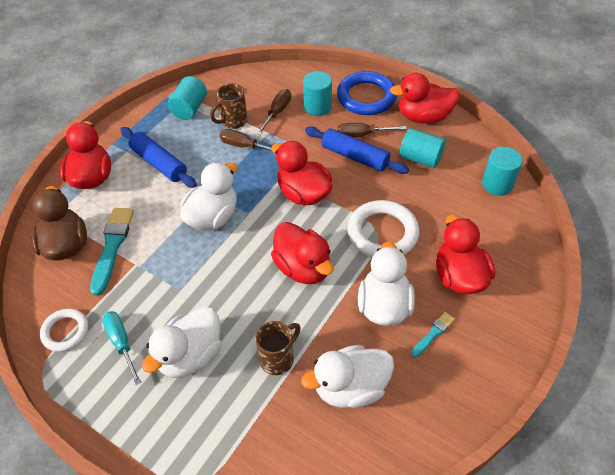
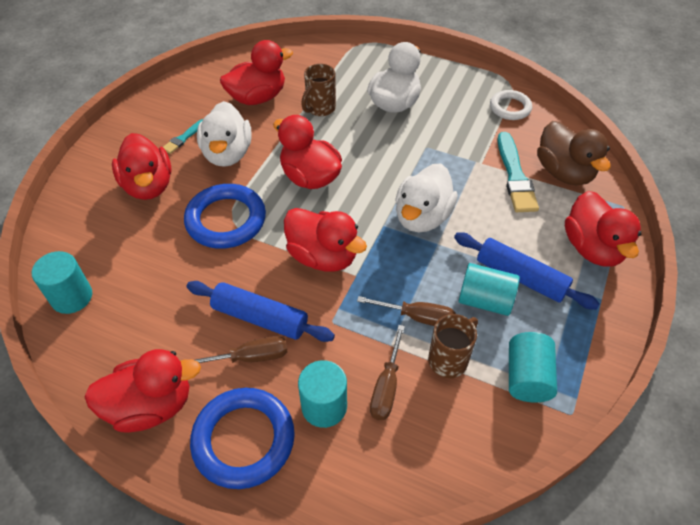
camera: 170 degrees right, 0 degrees up
turquoise screwdriver [102,311,141,385] -> none
white duck [301,345,394,408] -> red duck [220,40,293,105]
white ring [347,200,419,258] -> blue ring [184,184,266,249]
turquoise cylinder [400,128,446,168] -> turquoise cylinder moved to [459,263,520,316]

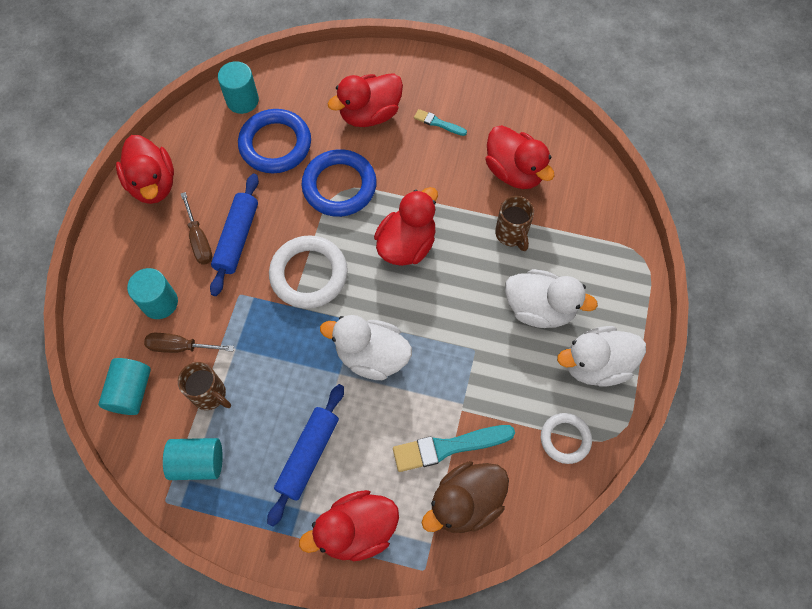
camera: 80 degrees right, 15 degrees up
blue ring [190,388,295,489] -> blue ring moved to [238,109,311,173]
white duck [197,101,251,167] -> white duck moved to [557,326,646,387]
red duck [284,208,367,272] -> white ring [269,235,348,309]
brown mug [301,64,336,116] -> brown mug turned 135 degrees counterclockwise [495,196,534,251]
brown screwdriver [357,296,456,326] -> none
turquoise cylinder [459,263,520,316] -> turquoise cylinder moved to [98,358,151,415]

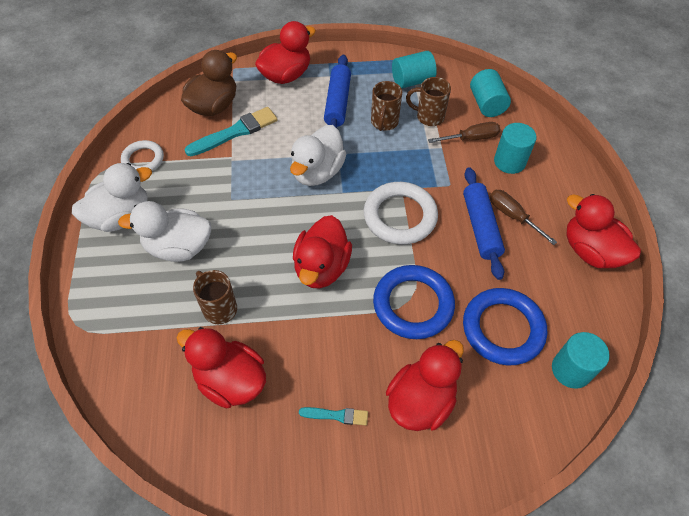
camera: 160 degrees right, 10 degrees down
white duck [320,315,412,380] -> white duck turned 120 degrees clockwise [290,125,346,186]
none -> brown mug [371,81,402,131]

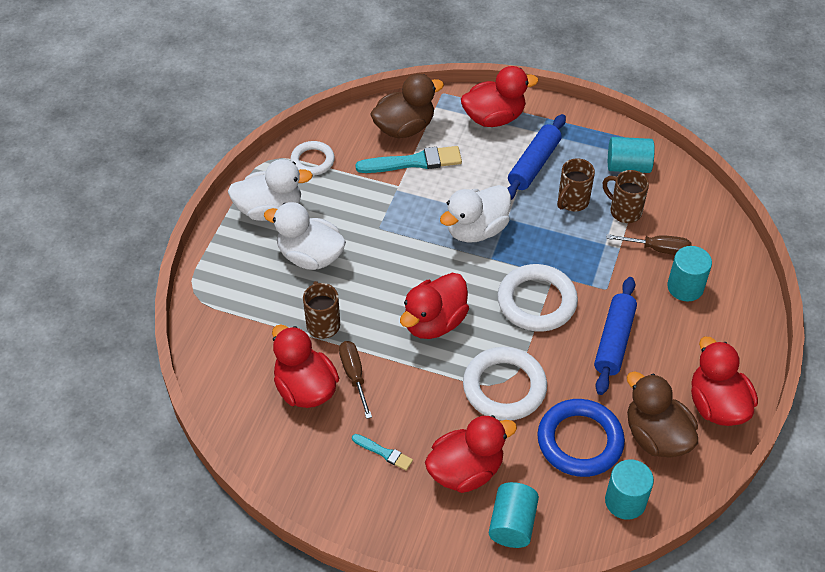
camera: 25 degrees right, 5 degrees down
blue ring [373,265,455,339] -> white ring [463,347,547,420]
turquoise cylinder [470,69,511,117] -> turquoise cylinder moved to [489,482,539,548]
brown screwdriver [490,190,557,245] -> brown screwdriver moved to [339,341,372,419]
none -> brown duck [627,372,698,458]

